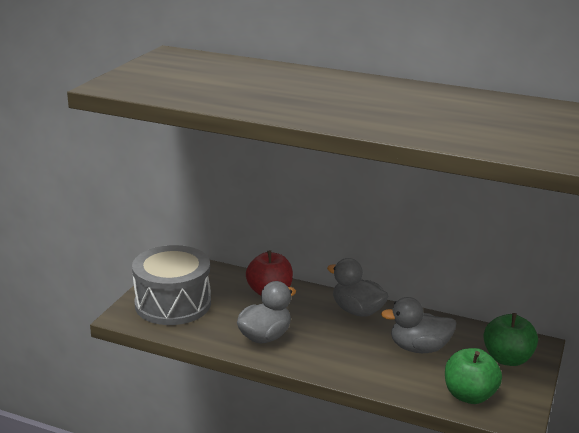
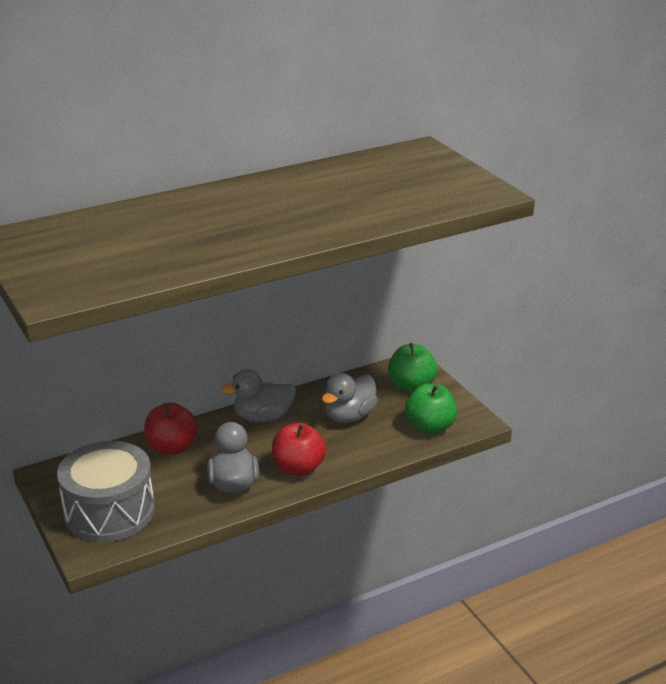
camera: 50 degrees left, 5 degrees up
none -> red apple [272,423,326,476]

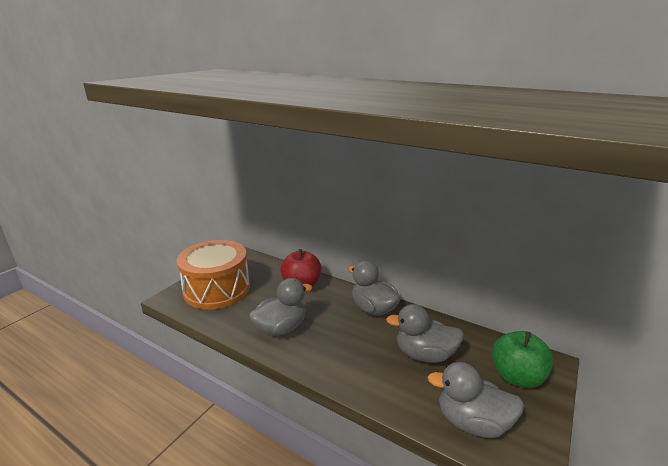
camera: 60 degrees right, 5 degrees down
grey drum [57,441,155,542] -> orange drum [177,240,250,310]
red apple [272,423,326,476] -> none
green apple [405,383,457,434] -> grey duck [427,362,524,438]

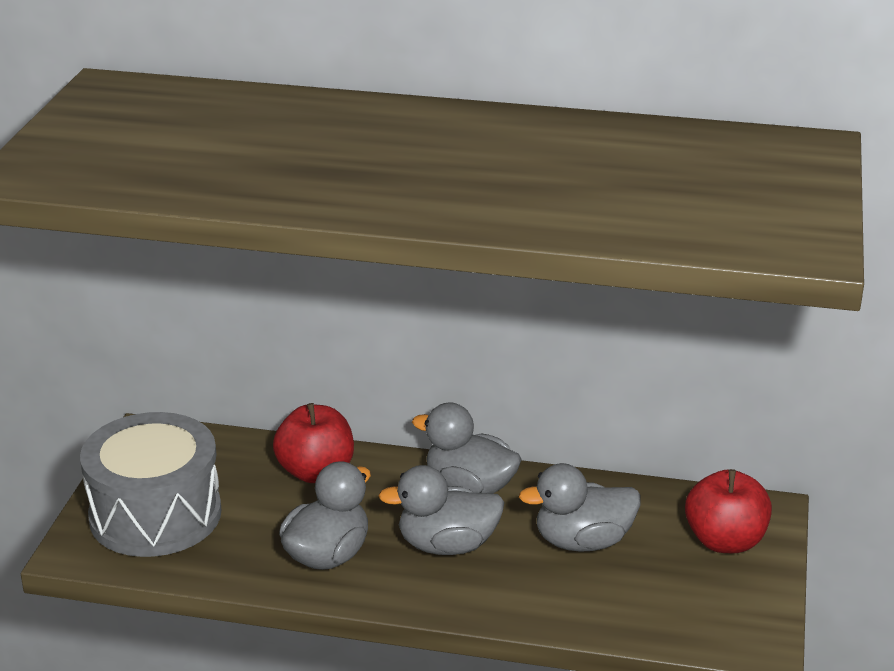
camera: 20 degrees left, 5 degrees up
orange drum [177,240,250,310] -> grey drum [80,412,221,557]
grey duck [427,362,524,438] -> grey duck moved to [378,465,505,555]
green apple [492,331,554,388] -> red apple [685,469,772,553]

